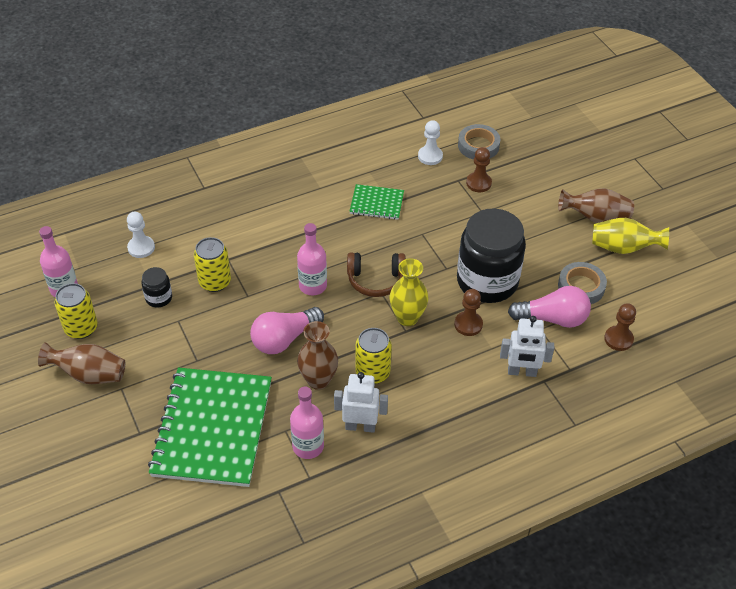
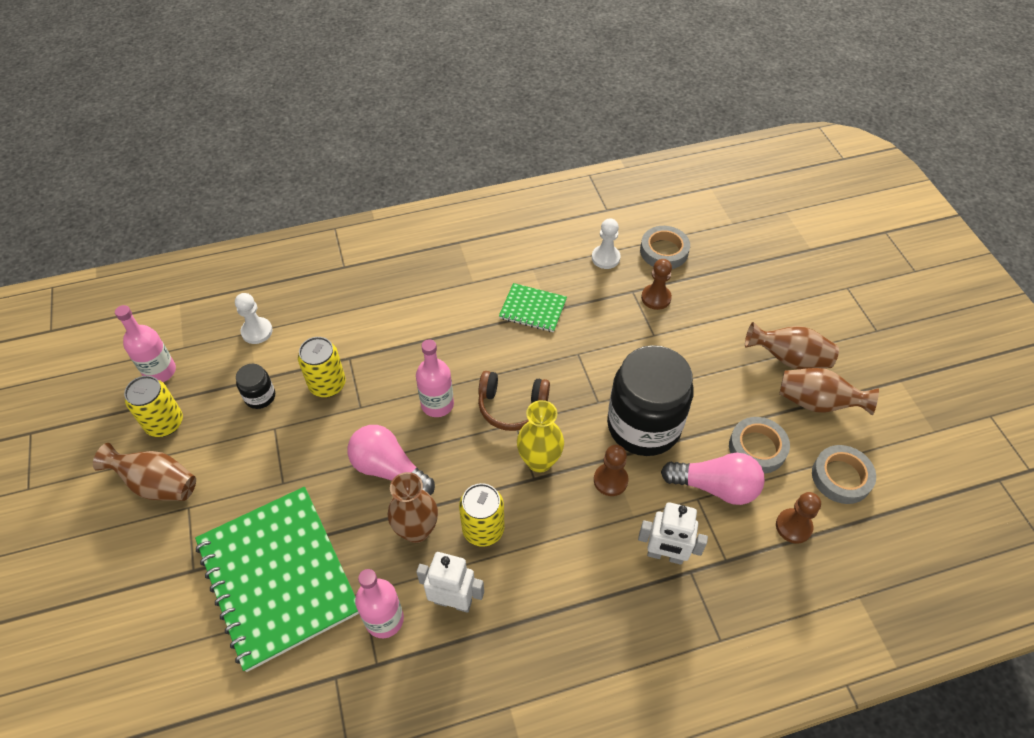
camera: 10 degrees right, 5 degrees up
green notebook [148,368,272,487] -> green notebook turned 45 degrees counterclockwise [195,487,359,672]
pink light bulb [250,307,324,354] -> pink light bulb turned 60 degrees clockwise [347,425,435,495]
yellow vase [592,218,669,254] -> brown vase [779,368,879,415]
none -> grey tape [812,445,876,504]

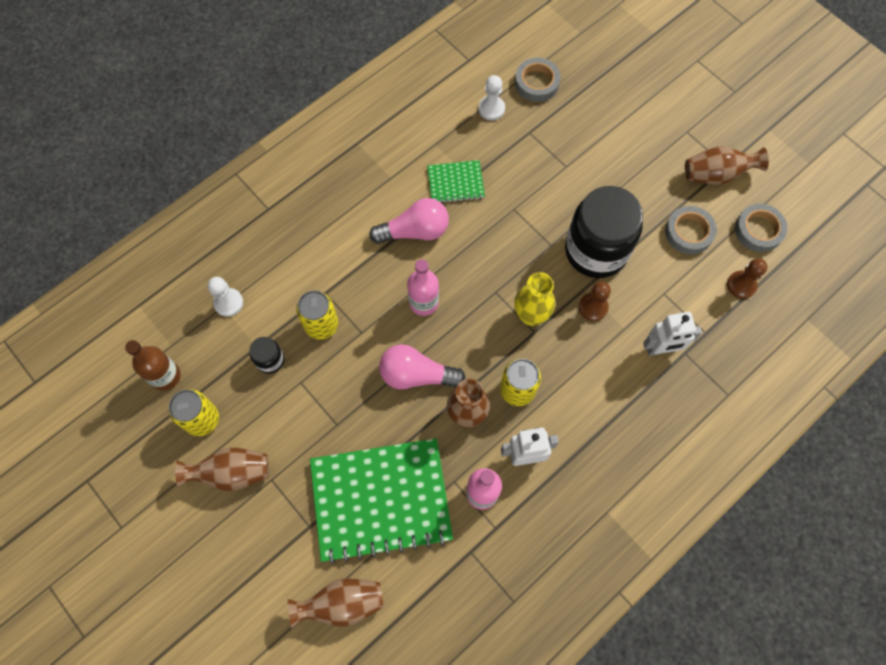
camera: 25 degrees left, 15 degrees up
pink bottle [115,305,176,382] -> brown bottle [125,340,181,391]
green notebook [195,487,359,672] -> green notebook turned 45 degrees counterclockwise [310,438,453,564]
brown headphones [478,371,550,431] -> none
brown pawn [641,259,672,310] -> none
pink light bulb [661,453,765,505] -> pink light bulb moved to [369,198,449,244]
brown vase [745,322,839,369] -> brown vase moved to [288,578,384,628]

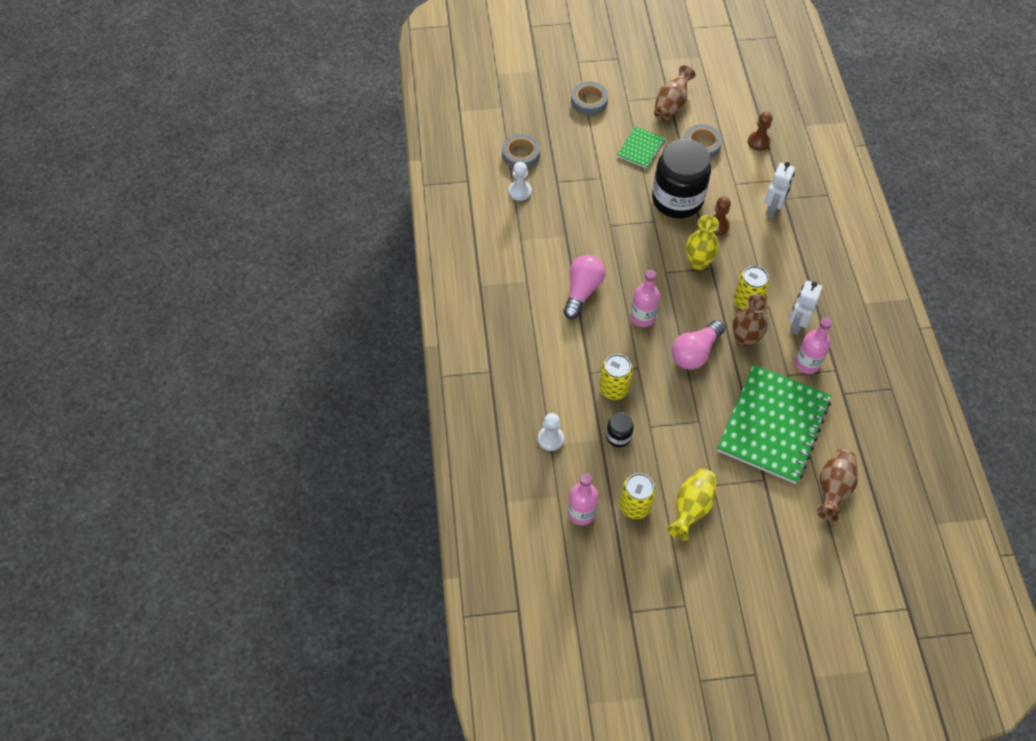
camera: 55 degrees left, 10 degrees down
brown bottle [125,340,181,391] -> pink bottle [568,474,598,525]
brown vase [175,448,269,491] -> yellow vase [667,469,717,540]
green notebook [427,160,485,203] -> green notebook moved to [617,126,665,169]
grey tape [735,204,788,252] -> grey tape moved to [571,81,608,115]

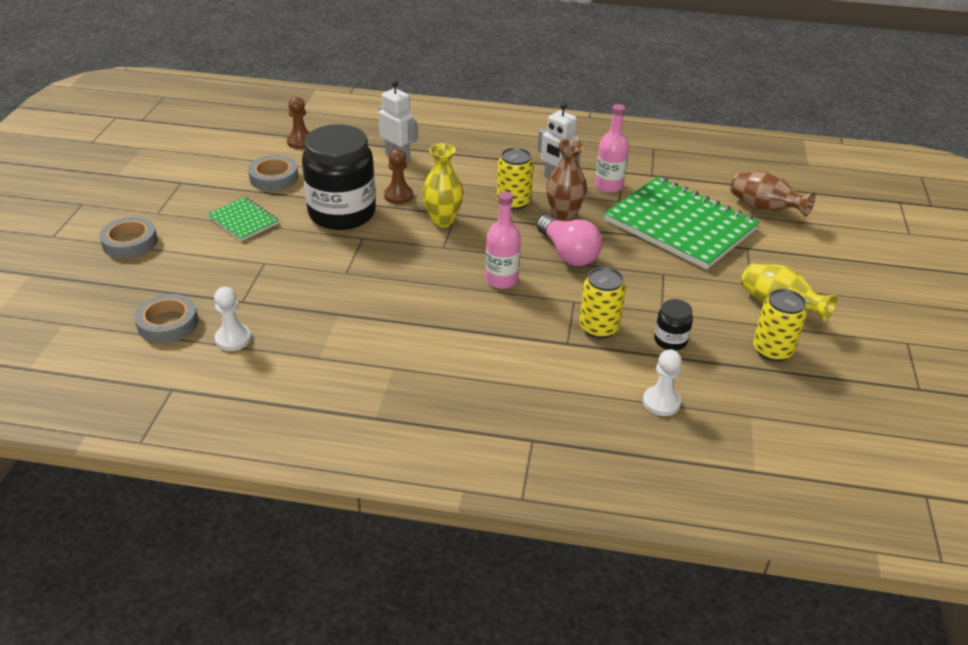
camera: 75 degrees left, 20 degrees down
pink light bulb [563,255,605,319] -> none
pink bottle [568,474,598,525] -> none
brown vase [654,65,696,121] -> none

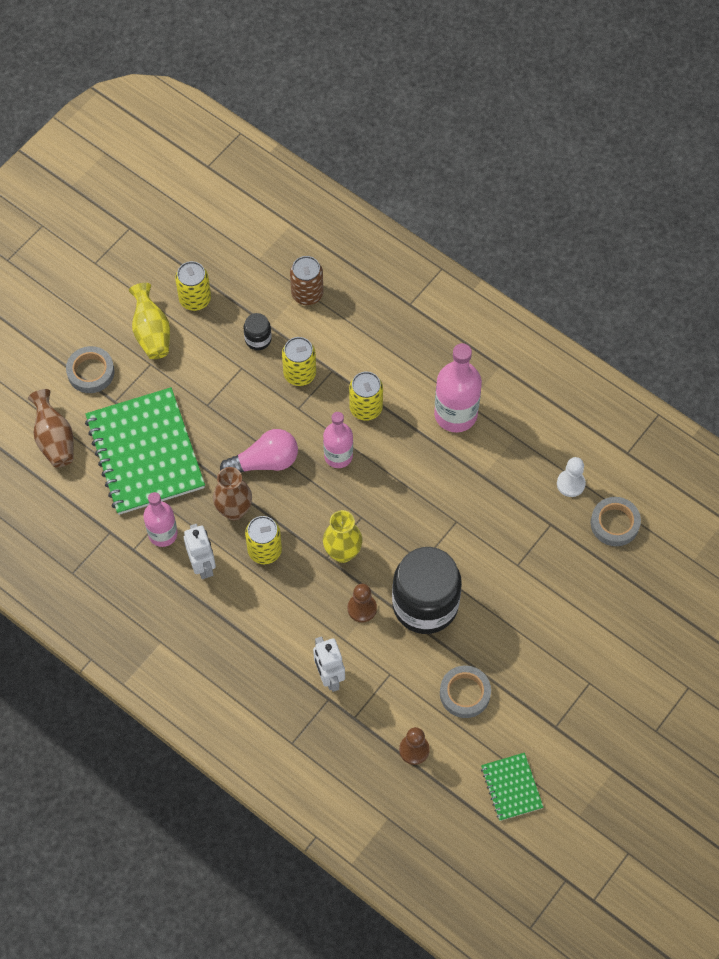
camera: 150 degrees left, 25 degrees up
grey tape [99,217,158,258] -> grey tape moved to [66,346,115,393]
green notebook [207,197,279,241] -> green notebook moved to [481,753,544,821]
pink light bulb [536,215,602,266] -> pink light bulb turned 75 degrees clockwise [220,429,298,473]
white pawn [643,349,682,416] -> brown can [290,256,323,305]
none -> yellow can [349,372,383,421]
none -> pink bottle [434,343,482,433]

